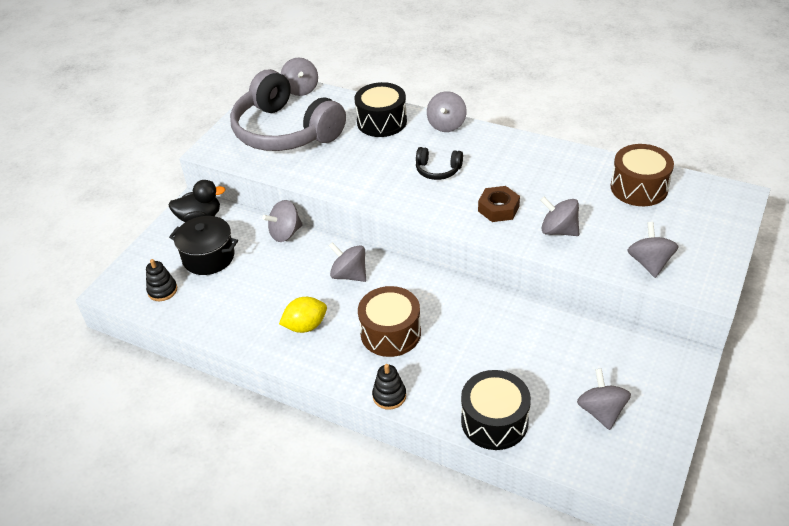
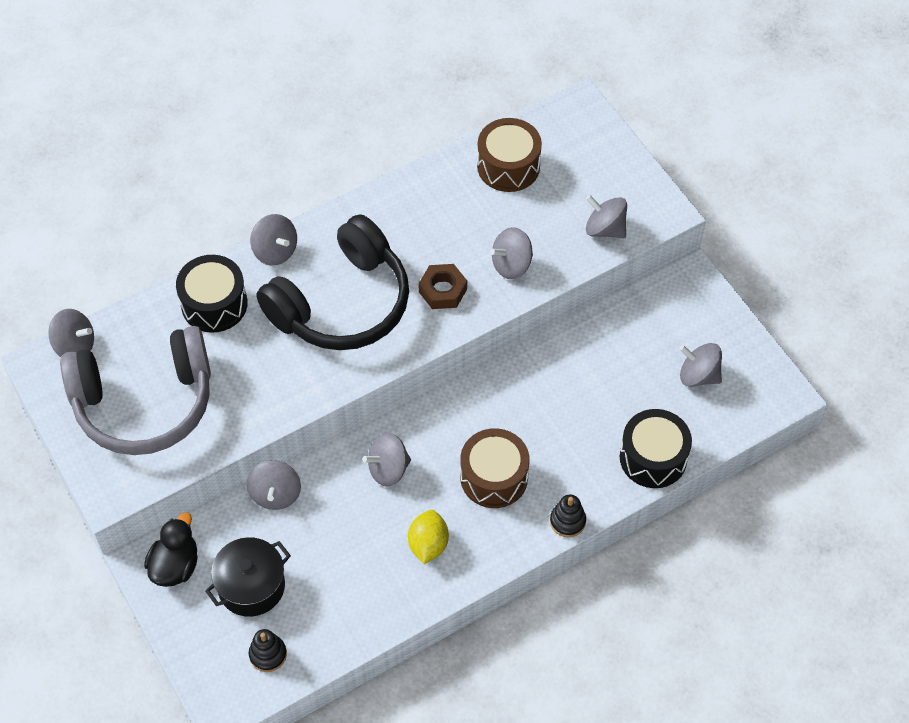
camera: 60 degrees left, 15 degrees up
black headphones [416,147,463,180] -> black headphones [256,214,409,350], size x2.44

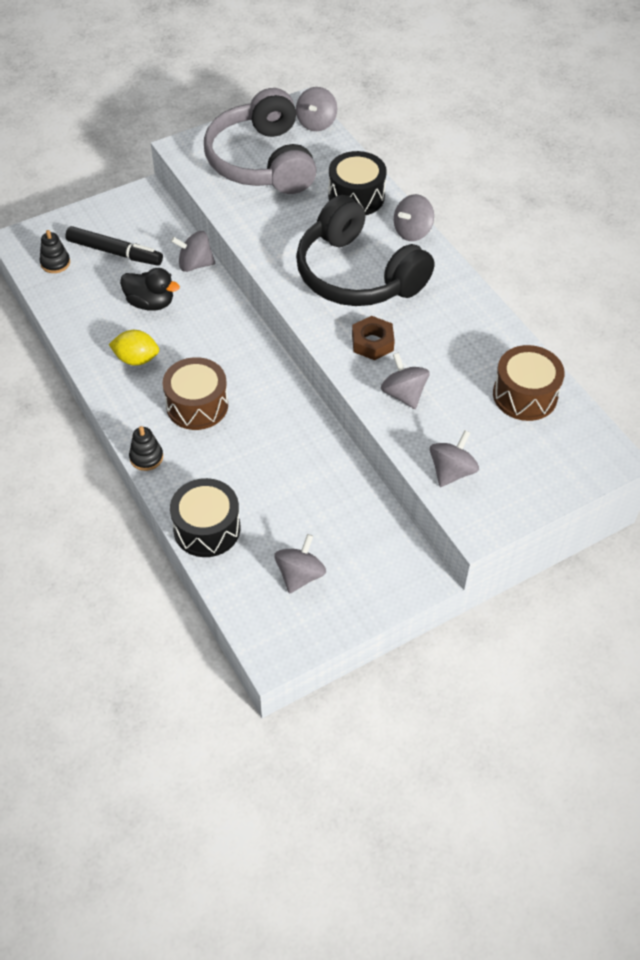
camera: 90 degrees right, 5 degrees down
black duck [144,513,198,587] -> black duck moved to [120,268,180,311]
black pot [205,537,291,617] -> black marker [65,226,163,266]
grey spinning top [363,432,411,486] -> none

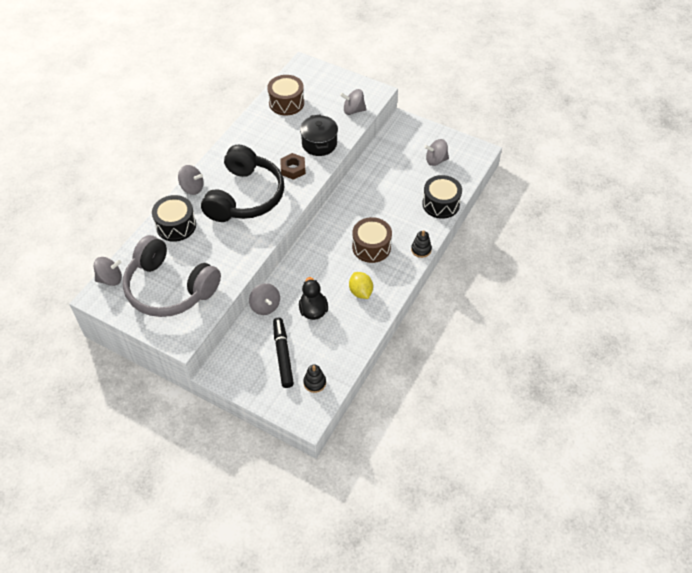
camera: 120 degrees left, 0 degrees up
grey headphones [204,88,317,194] -> grey headphones turned 75 degrees clockwise [123,235,221,317]
grey spinning top [381,352,430,409] -> black pot [300,114,338,156]

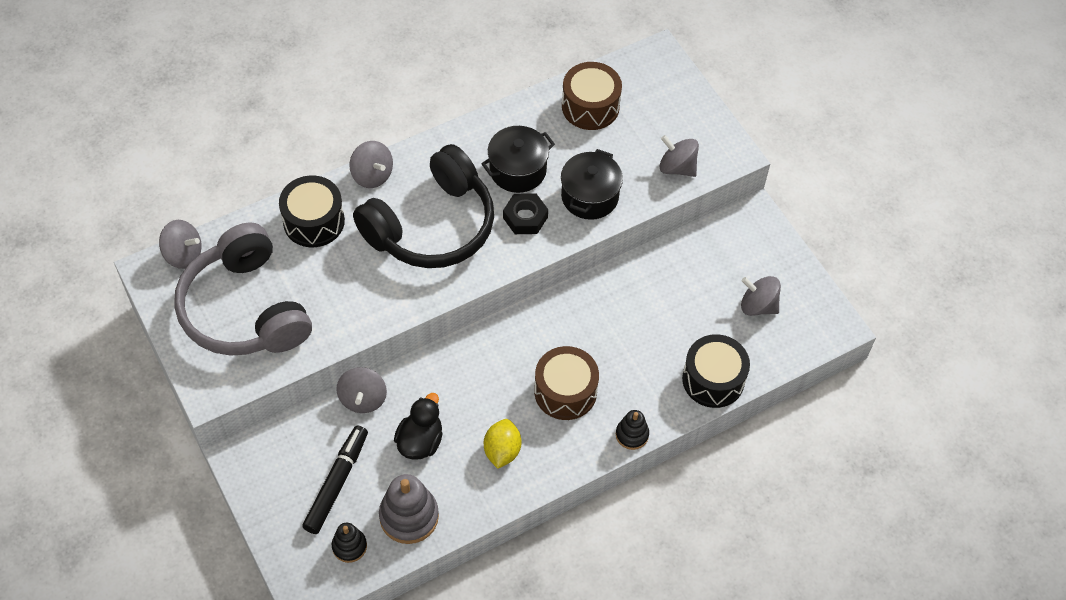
camera: 30 degrees right, 5 degrees up
brown nut [280,153,306,180] -> black nut [503,193,548,234]
none -> grey stacking toy [379,474,439,544]
none -> black pot [481,126,555,193]

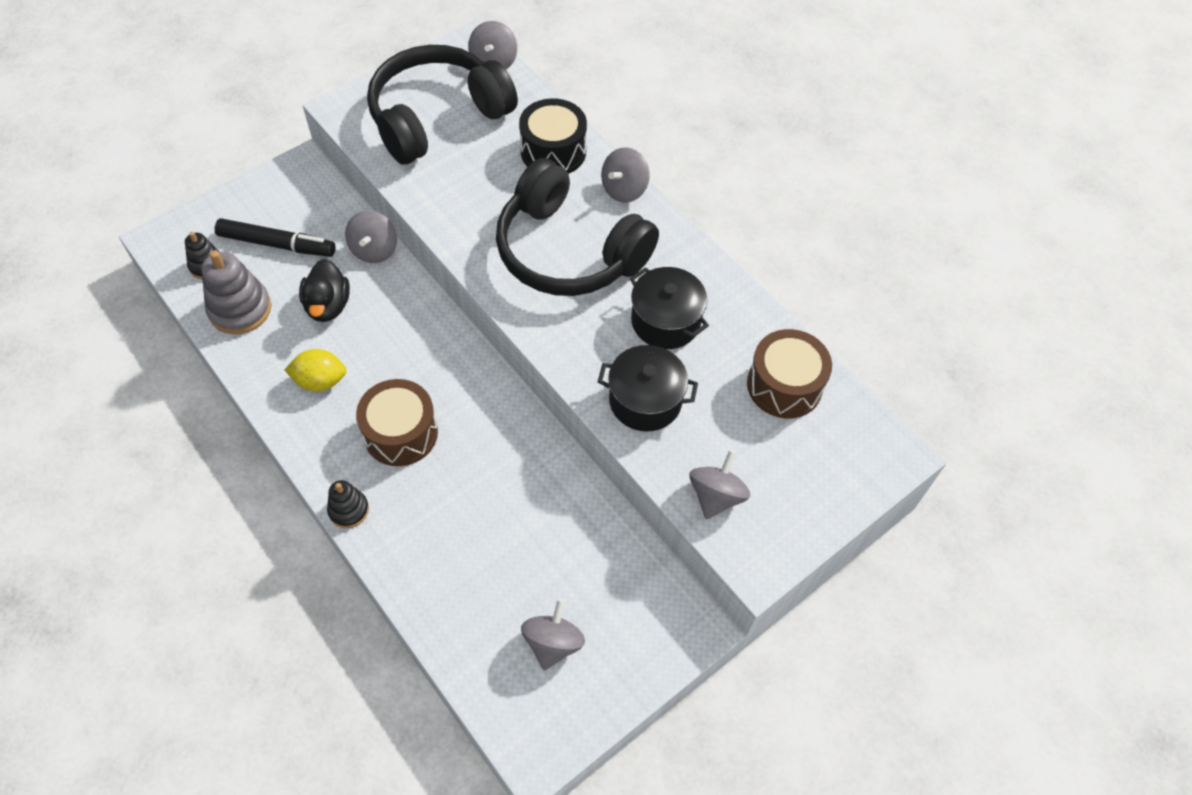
camera: 80 degrees right, 0 degrees up
grey headphones [174,223,312,356] -> black headphones [367,45,518,165]
grey spinning top [336,367,387,413] -> grey spinning top turned 75 degrees counterclockwise [345,211,397,263]
black duck [394,393,443,460] -> black duck turned 75 degrees clockwise [299,259,350,322]
black nut [503,193,548,234] -> none
black drum [682,334,750,408] -> none

